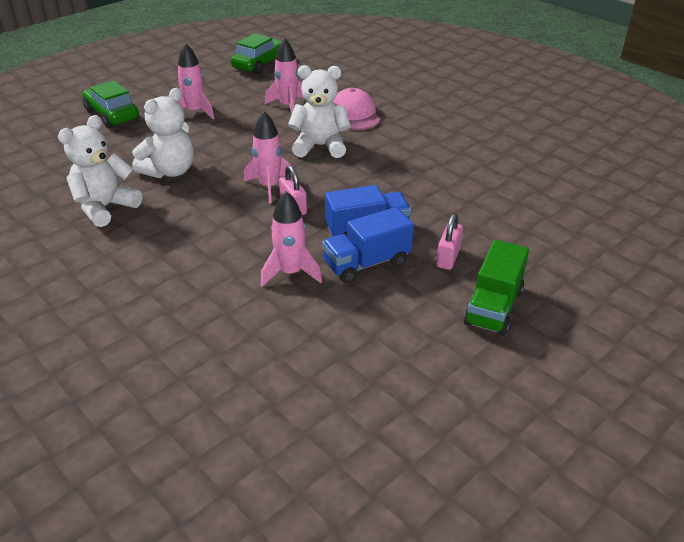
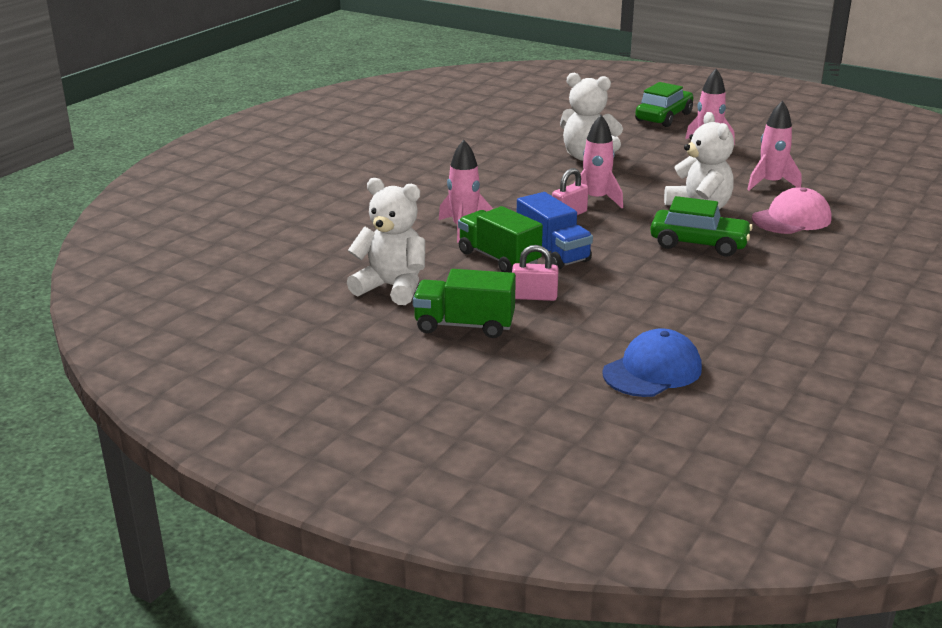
camera: 75 degrees right, 10 degrees down
white teddy bear [58,115,142,227] -> white teddy bear moved to [347,178,425,305]
green car [231,33,282,75] -> green car moved to [650,196,753,257]
blue truck [322,207,414,283] -> green truck [458,206,543,273]
none -> blue cap [602,328,702,397]

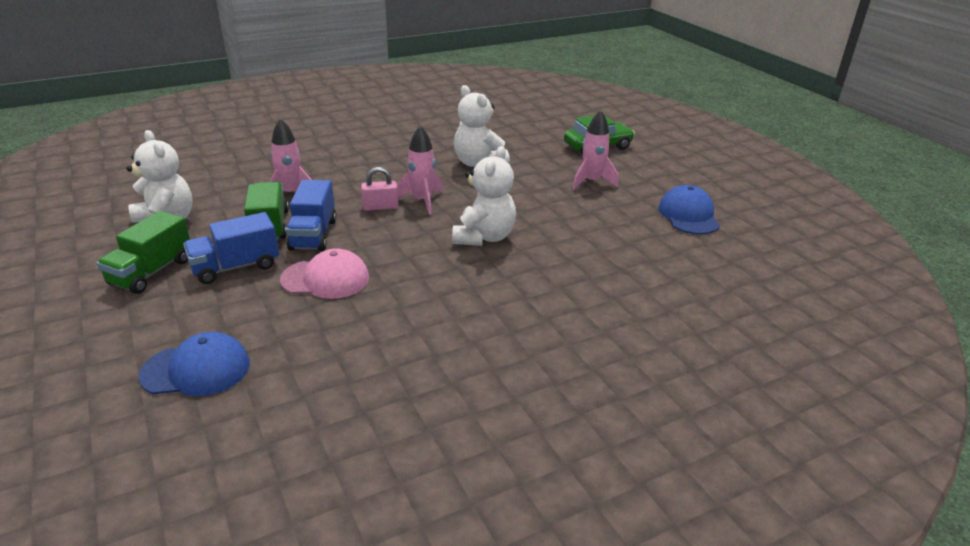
camera: 30 degrees right, 5 degrees up
green truck [413,269,516,338] -> green truck turned 105 degrees counterclockwise [97,211,190,294]
pink padlock [512,245,559,301] -> blue truck [183,212,279,284]
green car [650,196,753,257] -> none
pink rocket [747,101,801,190] -> none
pink cap [752,187,832,234] -> pink cap moved to [280,248,369,299]
none -> blue cap [658,185,720,235]

